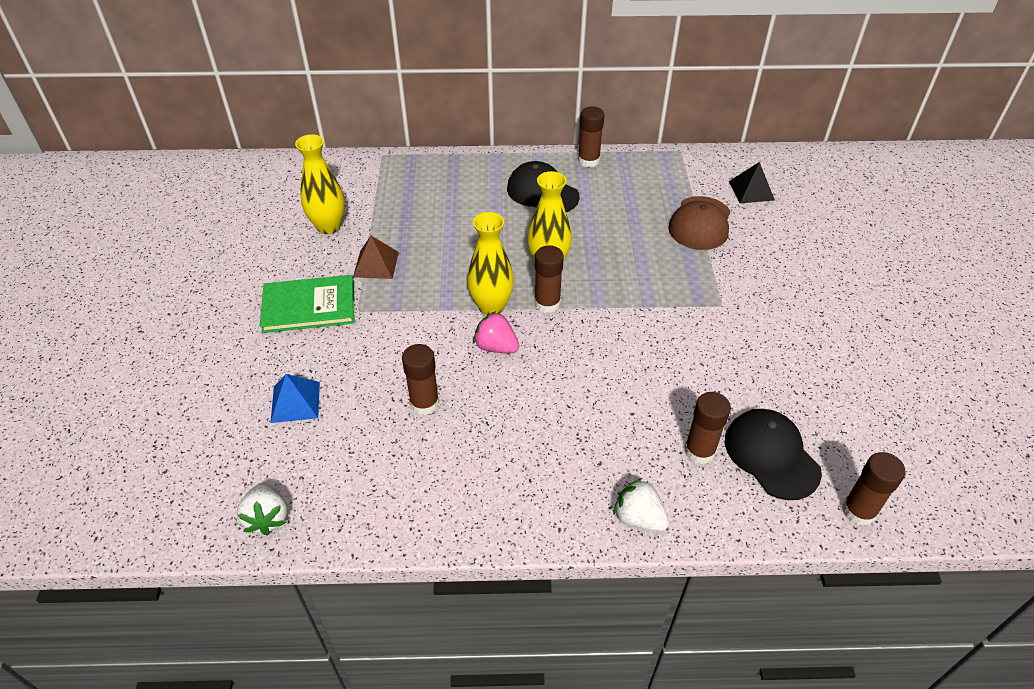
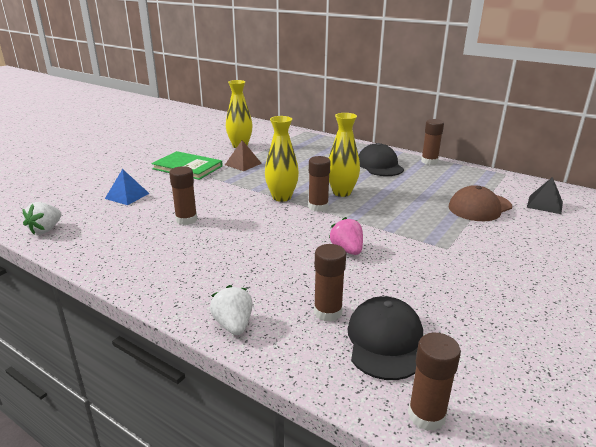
camera: 35 degrees right, 20 degrees down
pink strawberry [473,311,519,353] -> pink strawberry moved to [329,217,363,255]

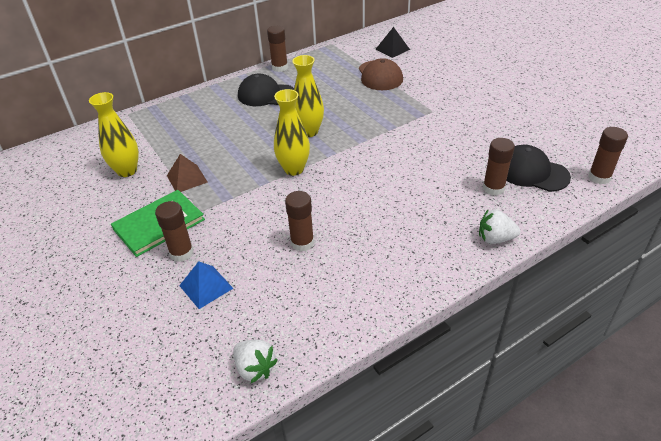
camera: 65 degrees left, 15 degrees up
brown glue stick [308,156,331,212] -> brown glue stick moved to [155,201,194,262]
pink strawberry [329,217,363,255] -> none

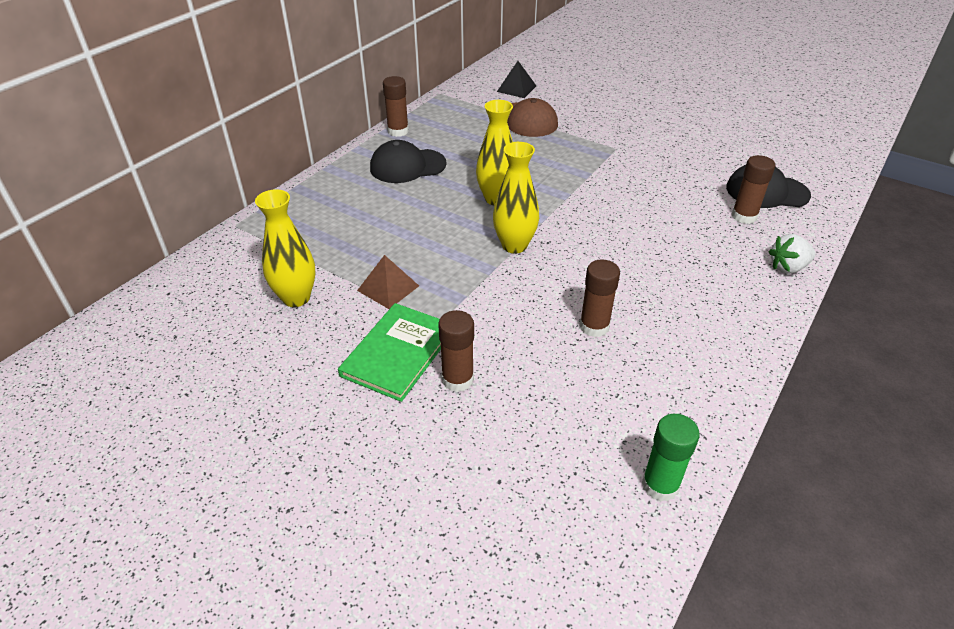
camera: 25 degrees left, 0 degrees up
blue pyramid [179,261,233,309] -> none
white strawberry [233,340,278,383] -> green glue stick [642,414,700,502]
brown glue stick [588,127,628,184] -> none

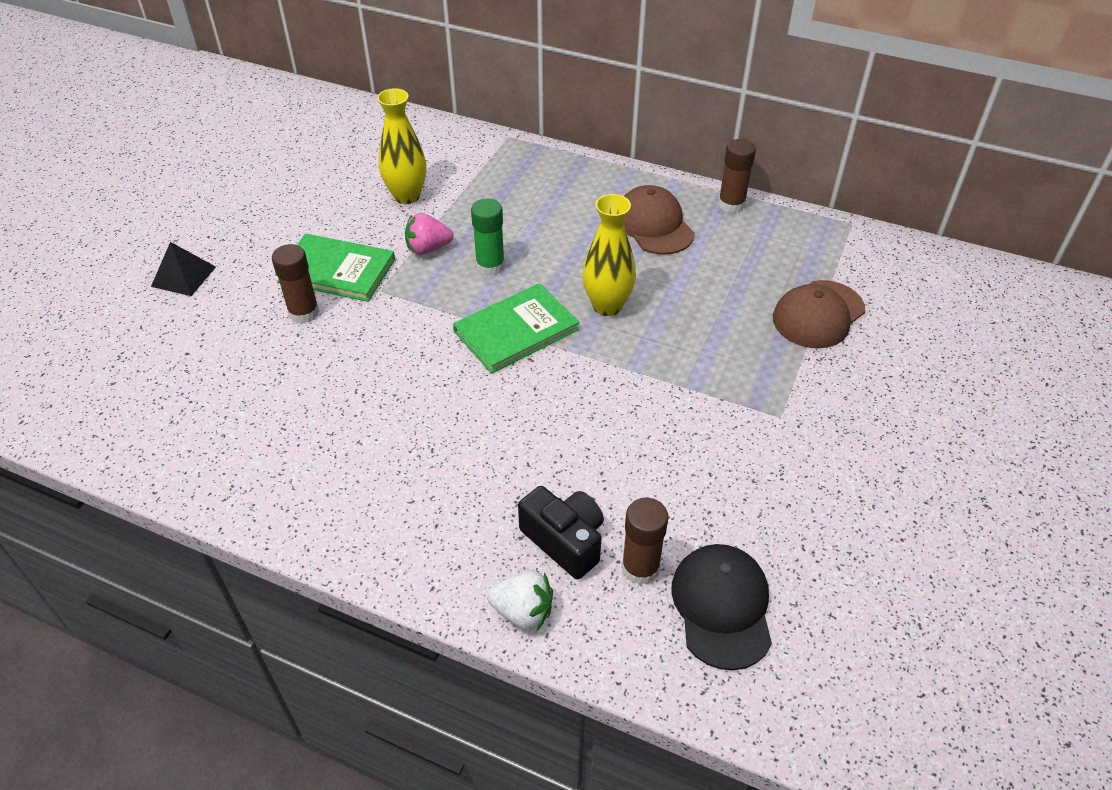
camera: 80 degrees right, 5 degrees up
brown pyramid [357,255,419,309] -> pink strawberry [405,213,453,255]
black cap [370,140,447,183] -> brown cap [623,185,695,255]
yellow vase [493,142,539,254] -> green book [453,283,579,374]
black pyramid [497,61,536,98] -> black pyramid moved to [151,242,216,296]
brown glue stick [579,259,620,337] -> none
green glue stick [642,414,700,502] -> green glue stick moved to [471,198,505,276]
white strawberry [768,234,816,274] -> white strawberry turned 135 degrees clockwise [487,571,553,631]
none -> black camera [518,486,604,579]

